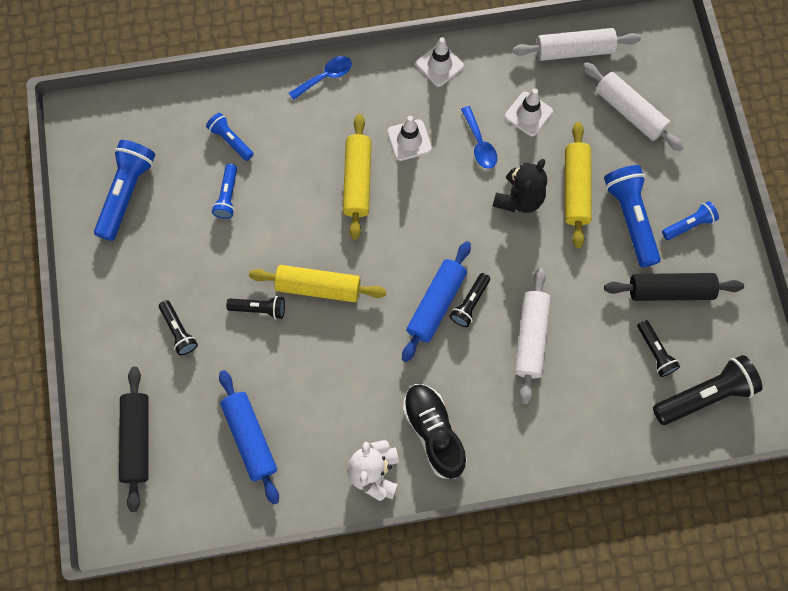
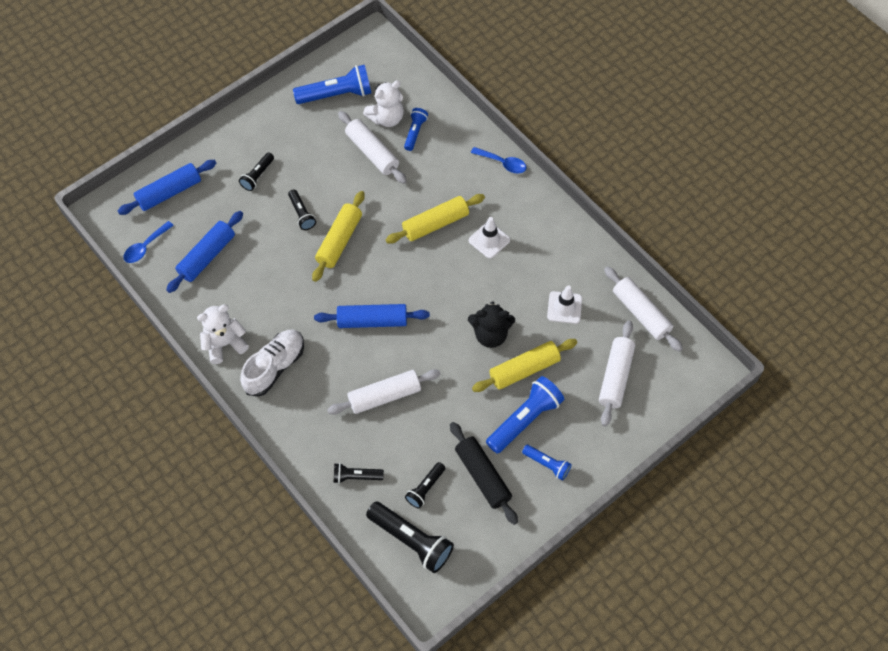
camera: 60 degrees right, 10 degrees down
black rolling pin [119,367,149,512] -> blue rolling pin [118,160,216,215]
blue flashlight [212,164,237,219] -> white rolling pin [338,111,407,184]
yellow rolling pin [249,265,387,302] -> yellow rolling pin turned 45 degrees clockwise [312,191,365,282]
black shoe [403,384,467,479] -> white shoe [240,329,304,397]
white traffic cone [416,37,464,87] -> none
black flashlight [450,273,490,327] -> black flashlight moved to [334,463,384,484]
blue spoon [461,106,497,169] -> blue spoon moved to [123,221,174,263]
none -> white teddy bear [363,80,404,127]

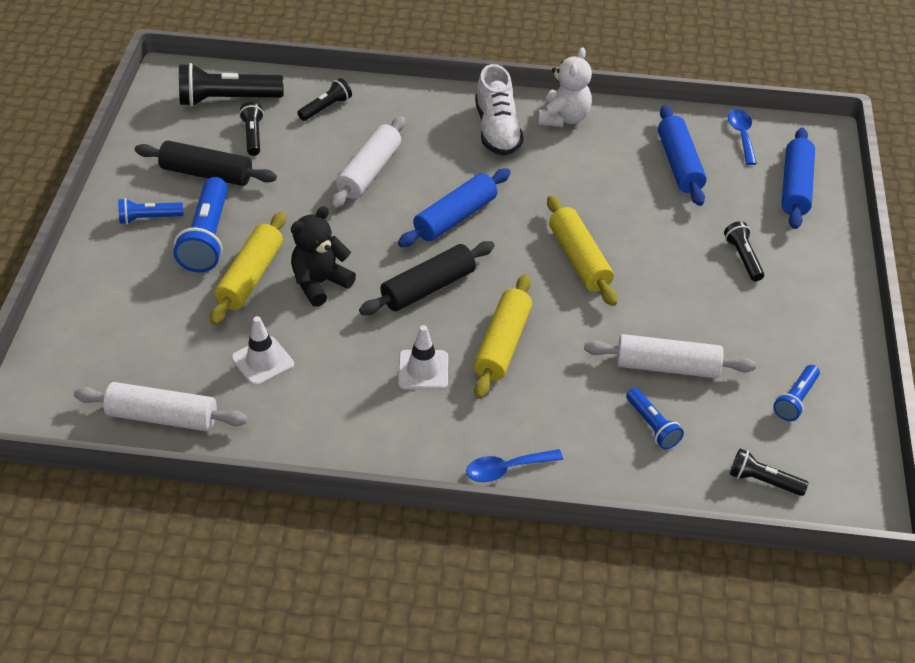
camera: 135 degrees right, 15 degrees down
black flashlight [288,189,316,230] -> black flashlight moved to [730,449,808,496]
blue flashlight [293,65,371,104] -> blue flashlight [773,365,820,421], size x0.56
white teddy bear [363,80,404,127] -> none
white rolling pin [599,321,635,426] -> none
none -> black rolling pin [359,241,495,315]

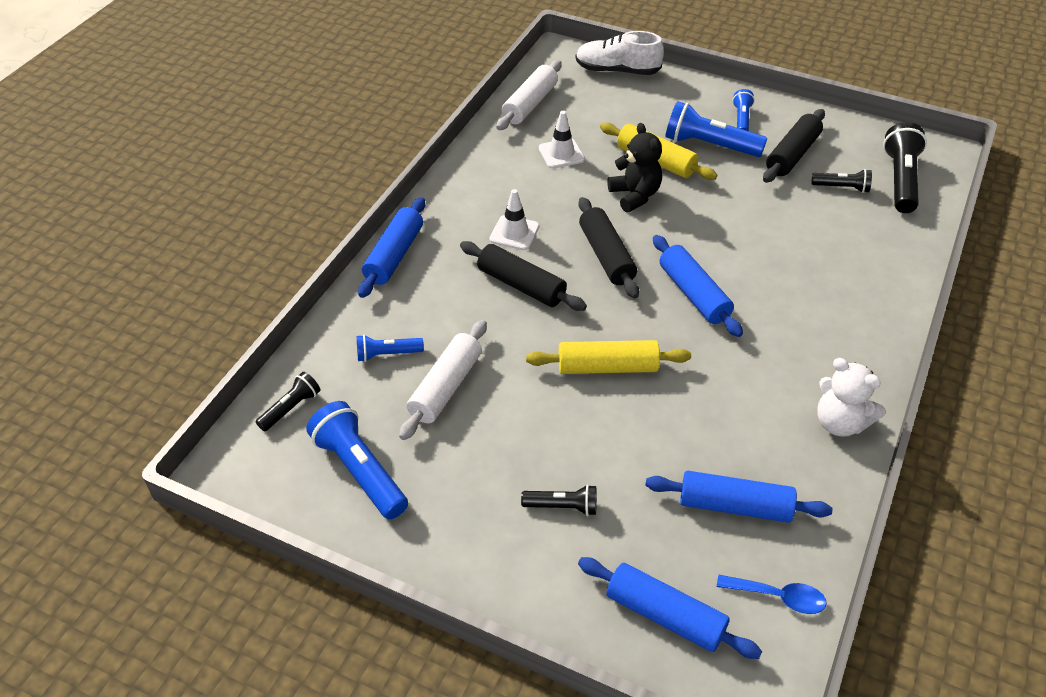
camera: 110 degrees right, 0 degrees up
black flashlight [297,78,352,121] -> none
white rolling pin [330,116,405,209] -> none
blue spoon [466,449,563,482] -> blue rolling pin [358,197,425,298]
yellow rolling pin [474,274,532,399] -> black rolling pin [460,241,587,311]
white shoe [475,64,523,156] -> white shoe moved to [576,31,664,75]
blue flashlight [773,365,820,421] -> blue flashlight [306,401,408,519], size x1.79

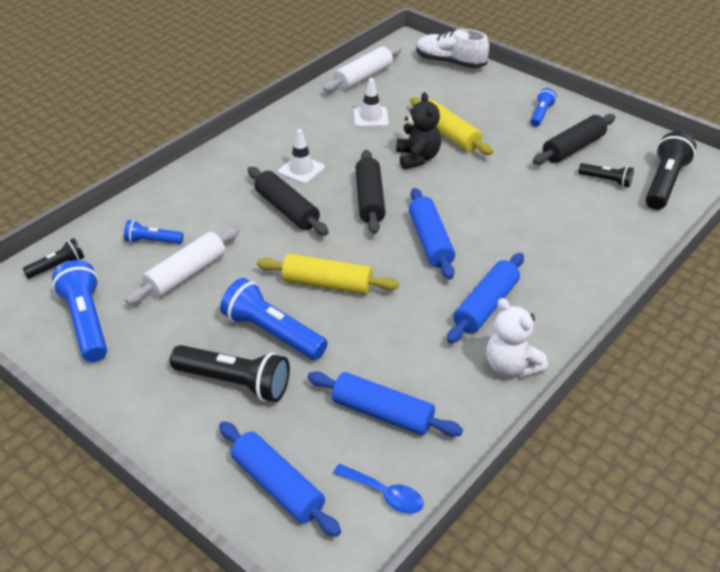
camera: 15 degrees right, 5 degrees down
blue rolling pin [358,197,425,298] -> blue rolling pin moved to [447,253,524,344]
black flashlight [521,485,597,516] -> black flashlight [170,345,290,402], size x1.79
blue flashlight [665,101,768,157] -> blue flashlight moved to [220,278,328,360]

